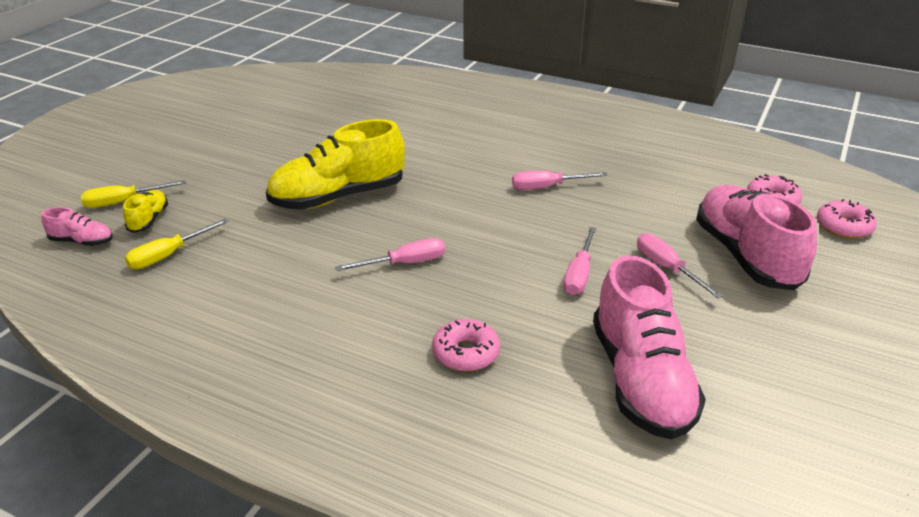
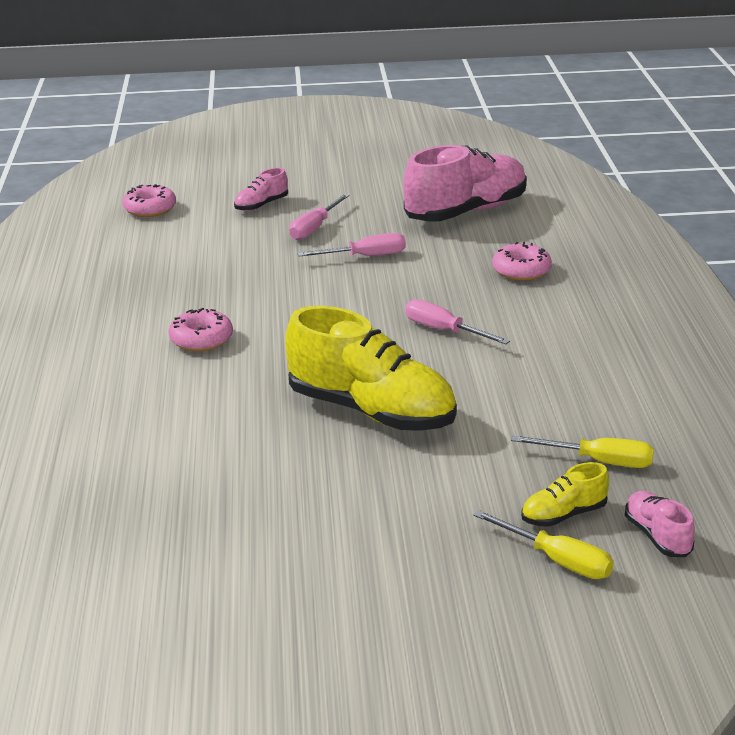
camera: 120 degrees left, 5 degrees down
pink screwdriver [512,171,608,190] -> none
pink shoe [696,185,817,290] -> pink shoe [234,168,288,211], size x0.45
pink donut [817,199,877,239] -> pink donut moved to [168,308,233,352]

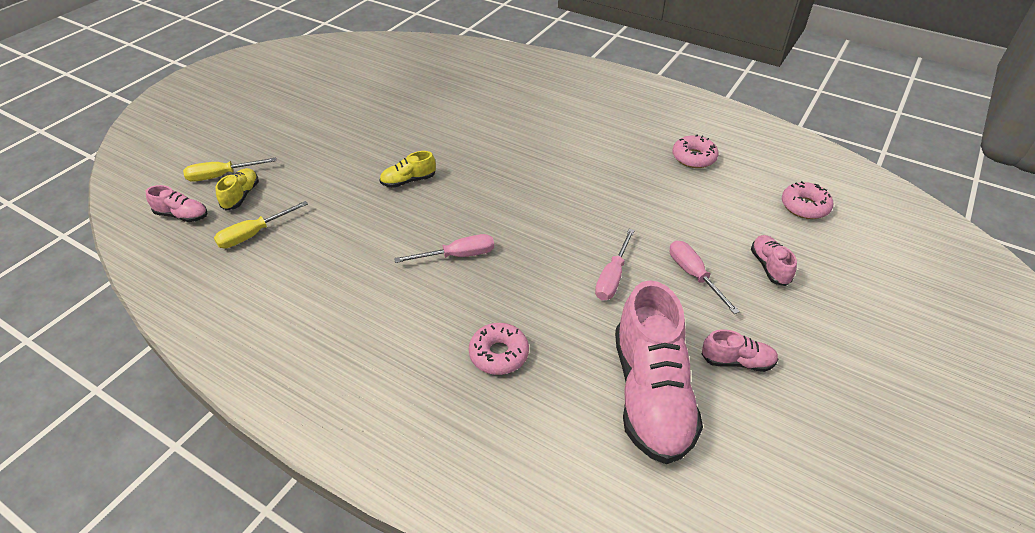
camera: 125 degrees right, 15 degrees up
pink donut [168,308,233,352] -> pink donut moved to [672,135,719,168]
yellow shoe [285,306,457,431] -> yellow shoe [380,151,436,188], size x0.45
none -> pink shoe [702,330,778,372]

